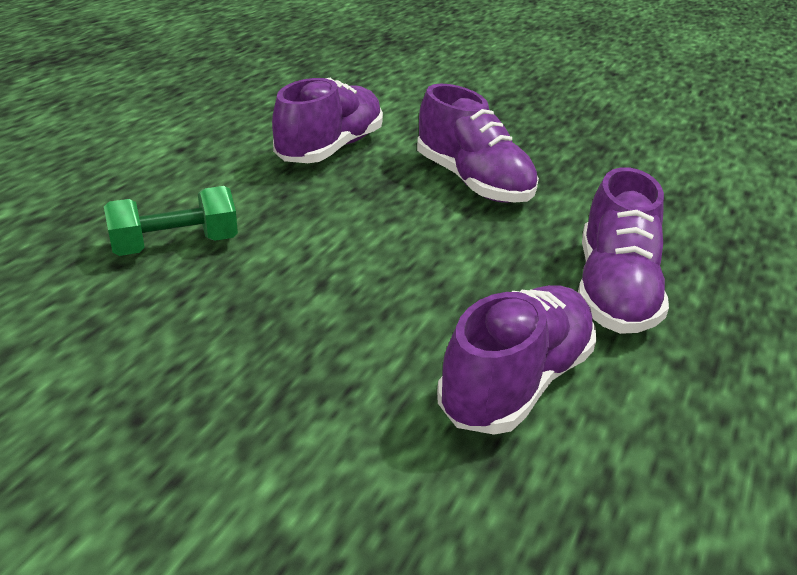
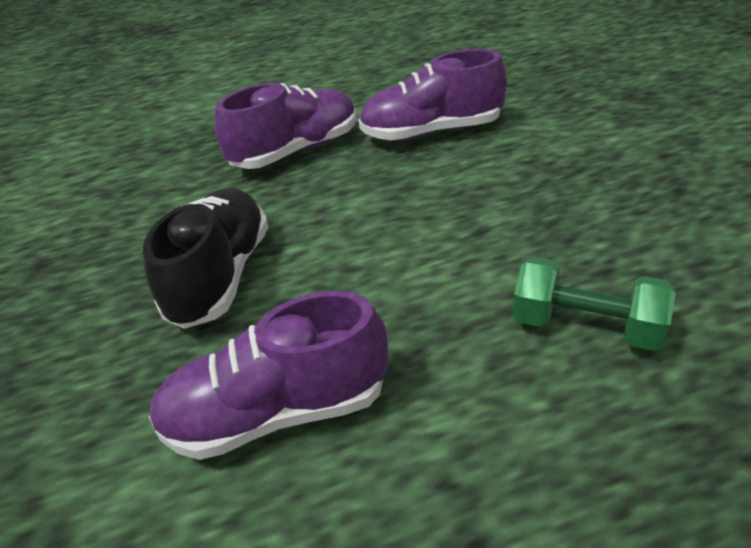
camera: 130 degrees left, 5 degrees up
purple shoe [417,84,539,203] -> black shoe [143,188,268,329]

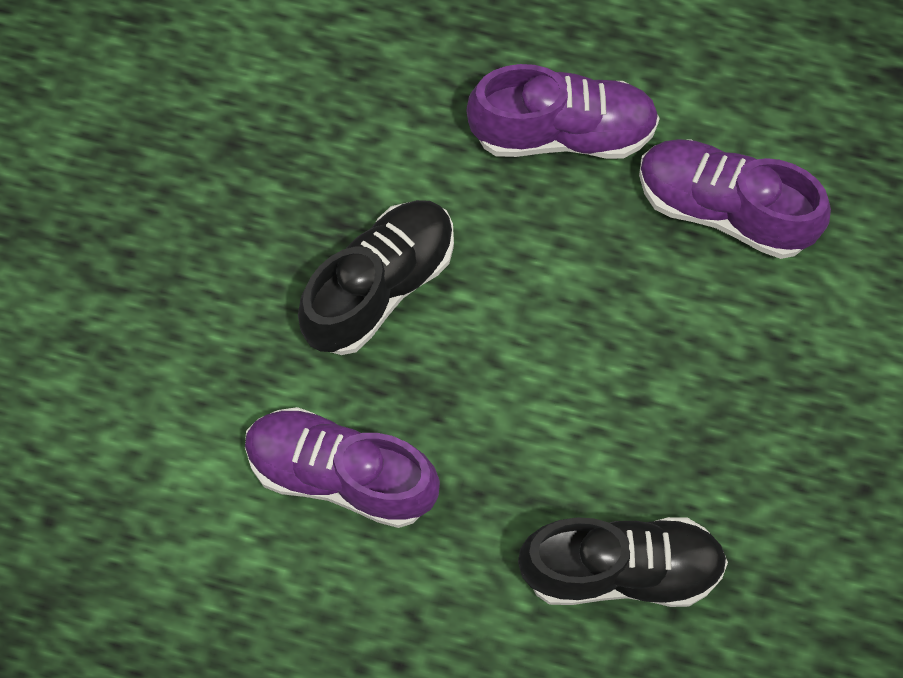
camera: 30 degrees right, 30 degrees up
green dumbbell [512,257,676,351] -> black shoe [518,517,728,607]

